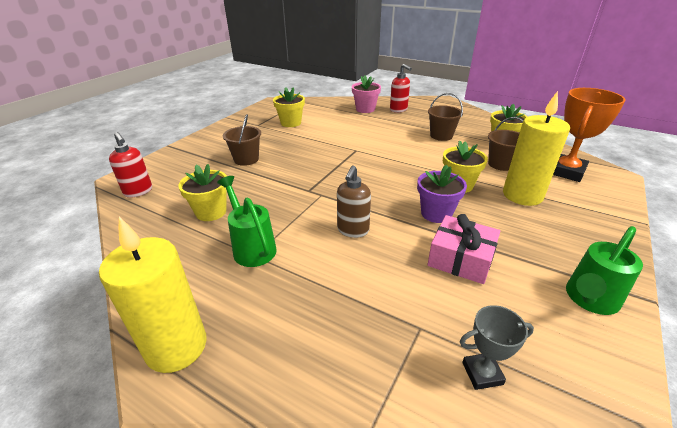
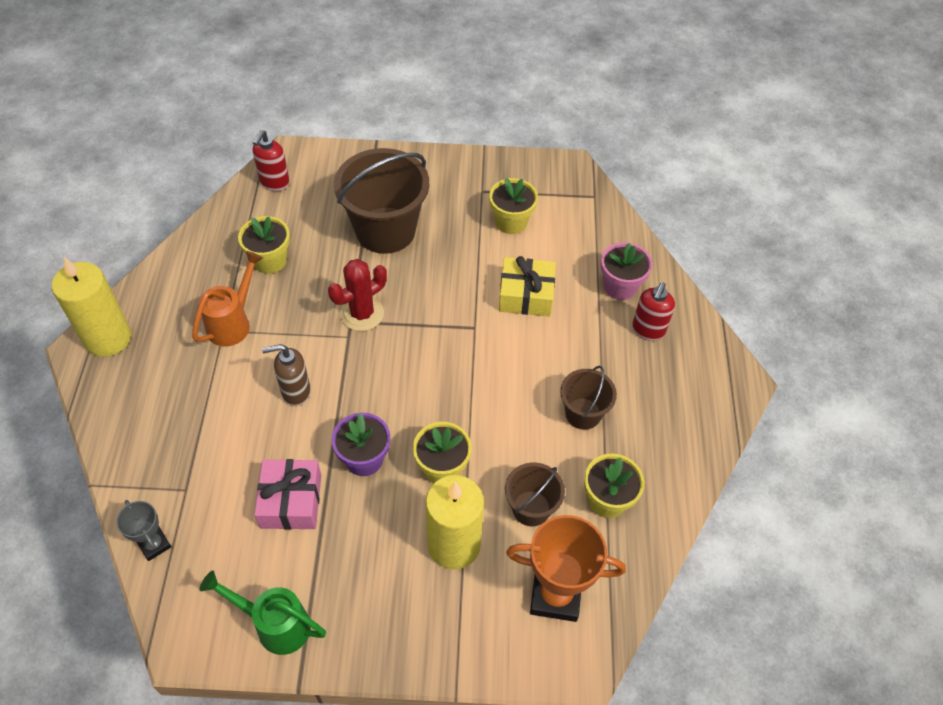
camera: 60 degrees right, 20 degrees up
green watering can [217,176,277,267] -> orange watering can [192,251,263,346]
brown bucket [223,114,261,166] -> brown bucket [334,148,429,254], size x1.88
none -> red cactus [328,259,387,331]
none -> yellow gift [499,256,556,316]

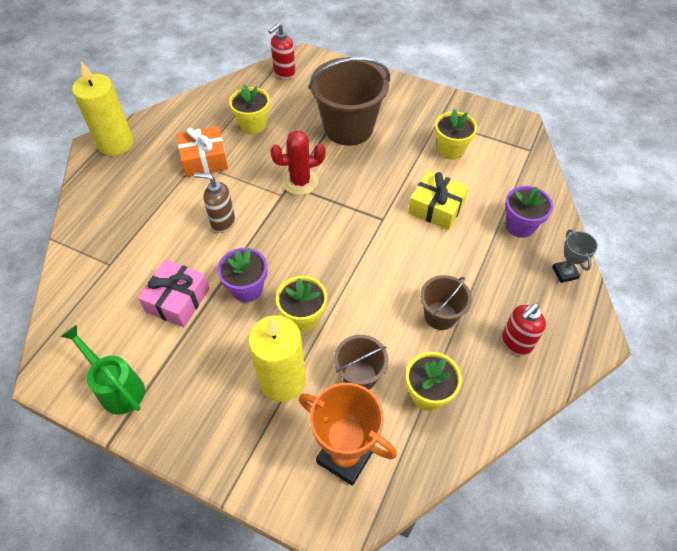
camera: 25 degrees right, 0 degrees up
grey trophy [116,500,171,561] -> grey trophy moved to [552,229,598,283]
orange watering can [192,251,263,346] -> orange gift [177,126,228,177]
pink flower pot [601,242,652,300] -> purple flower pot [505,186,553,238]
red soap dispenser [632,282,675,341] -> red soap dispenser moved to [502,303,546,356]

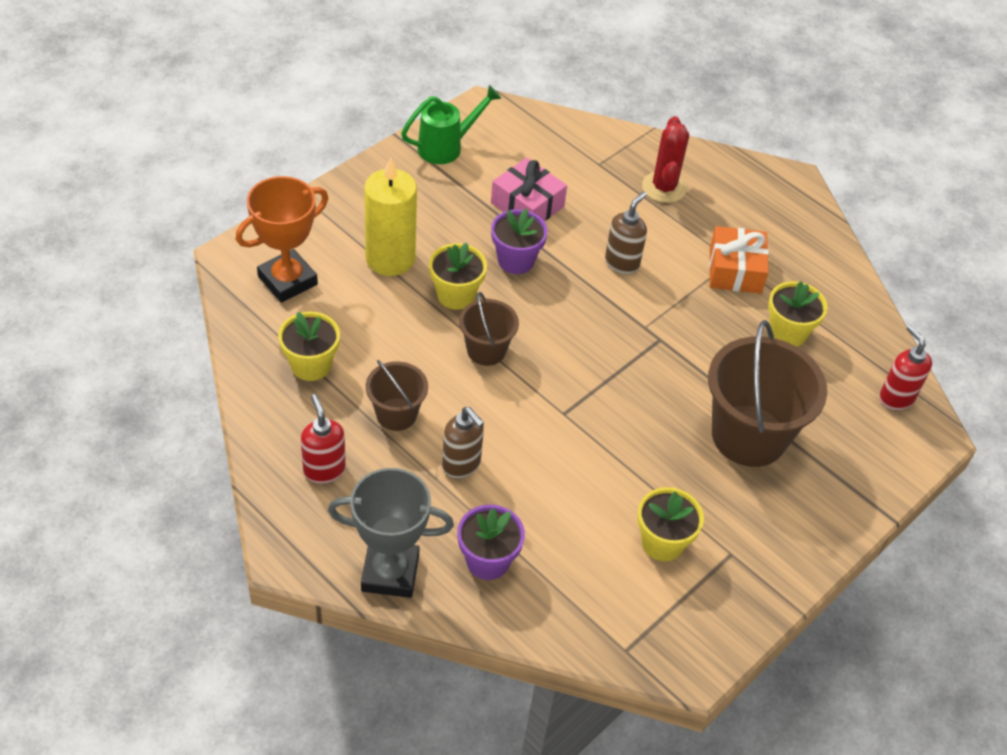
camera: 105 degrees right, 5 degrees down
yellow candle [72,61,133,156] -> none
red cactus [270,130,325,195] -> red cactus moved to [642,116,689,203]
brown bucket [334,335,388,390] -> brown bucket moved to [459,292,519,366]
yellow gift [408,171,469,230] -> none
grey trophy [552,229,598,283] -> grey trophy [328,468,454,598], size x1.82
none -> brown soap dispenser [442,407,484,478]

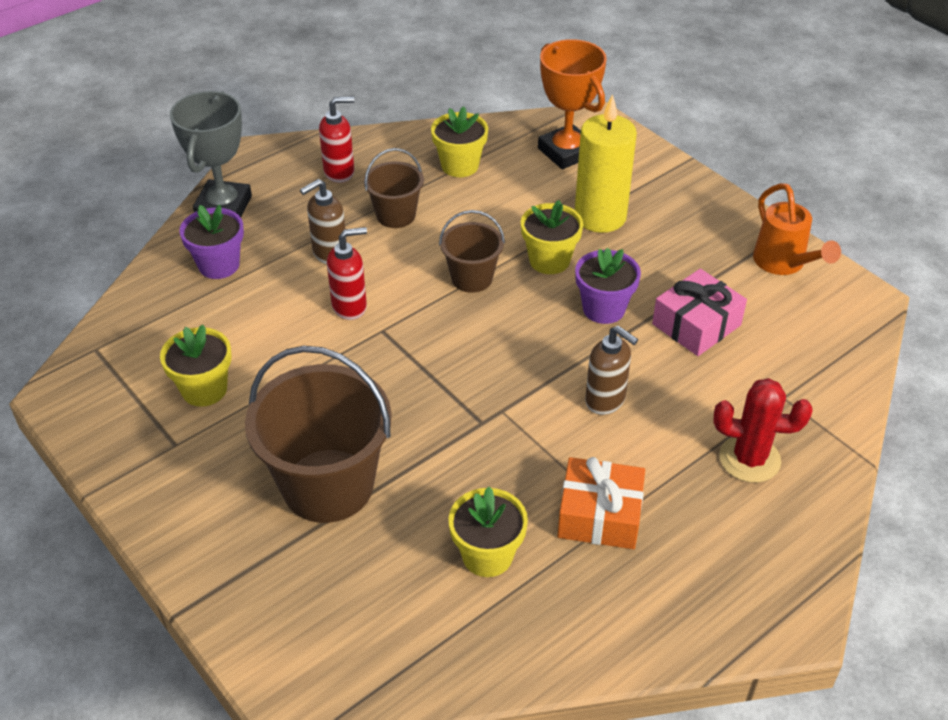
camera: 100 degrees right, 5 degrees down
green watering can [401,85,502,164] -> orange watering can [753,183,841,275]
red soap dispenser [879,325,932,410] -> red soap dispenser moved to [327,227,367,320]

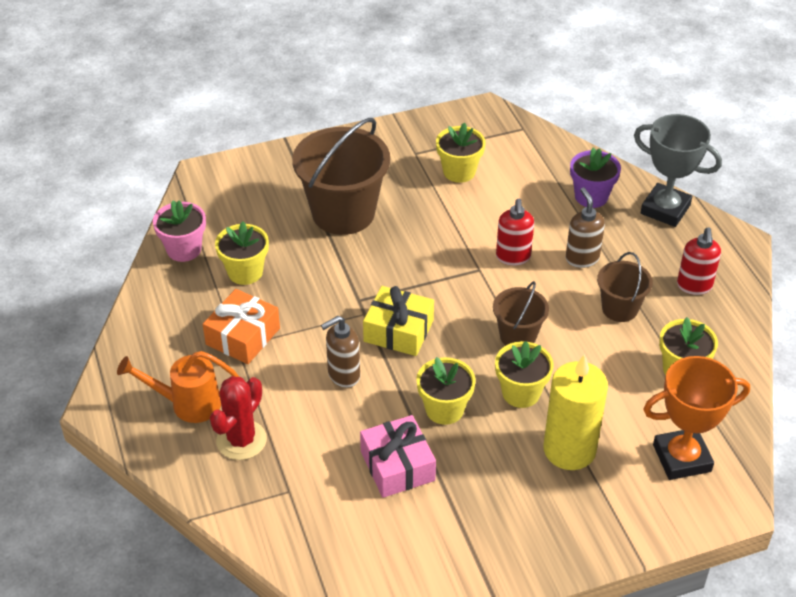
camera: 110 degrees right, 0 degrees up
purple flower pot [575,247,641,324] -> yellow flower pot [416,357,476,425]
orange watering can [753,183,841,275] -> orange watering can moved to [117,351,239,423]
none -> pink flower pot [153,201,206,262]
none -> yellow gift [363,286,434,356]

